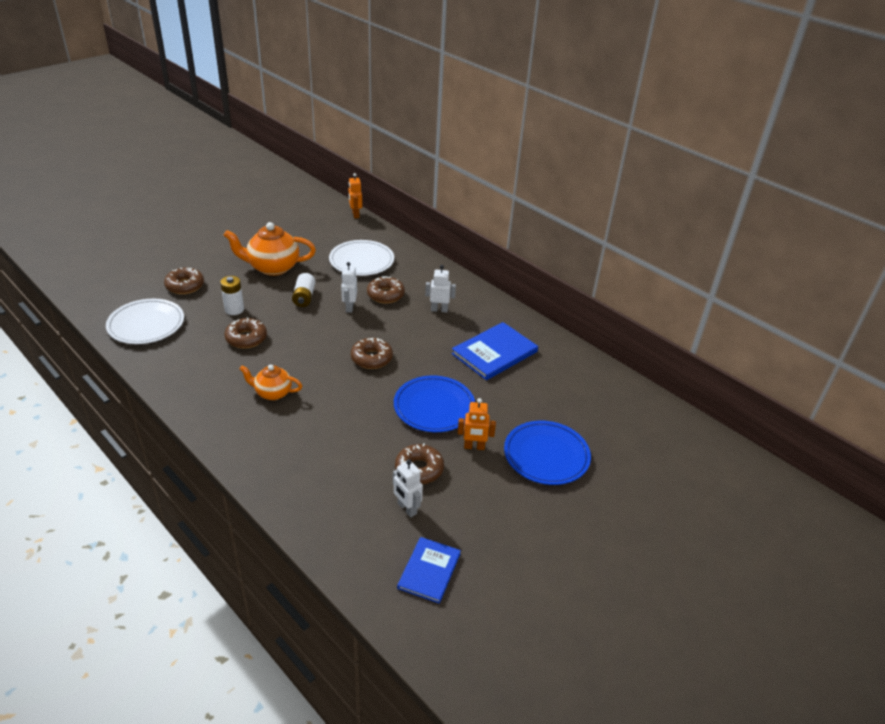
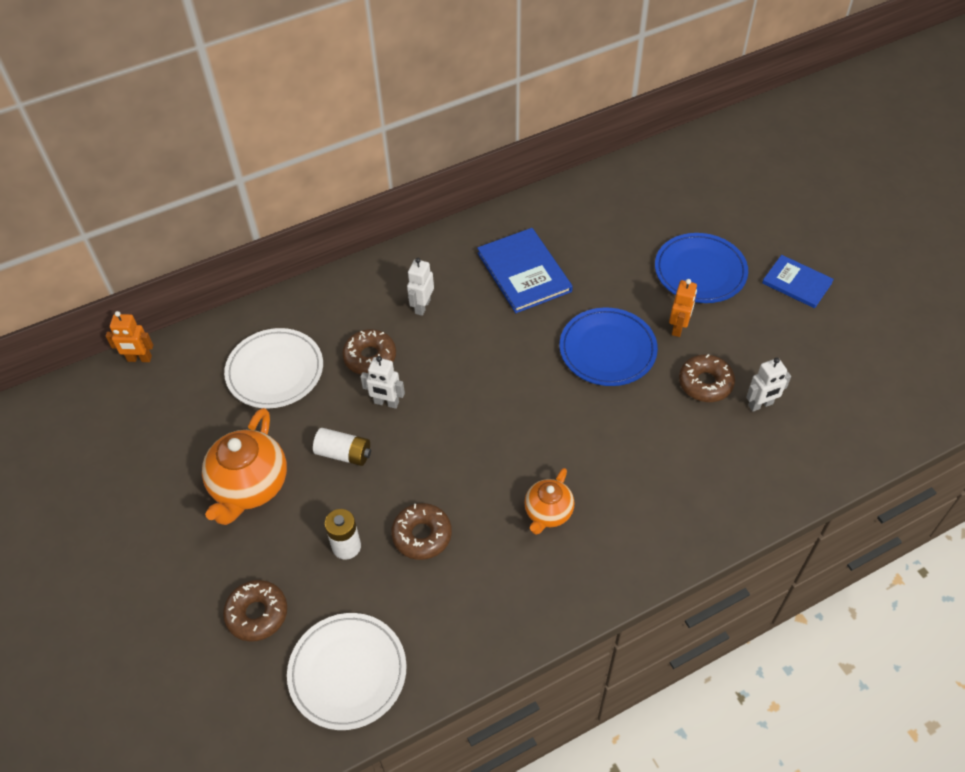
camera: 70 degrees left, 15 degrees up
brown donut [351,338,393,369] -> none
blue book [397,537,461,604] -> blue book moved to [762,255,834,308]

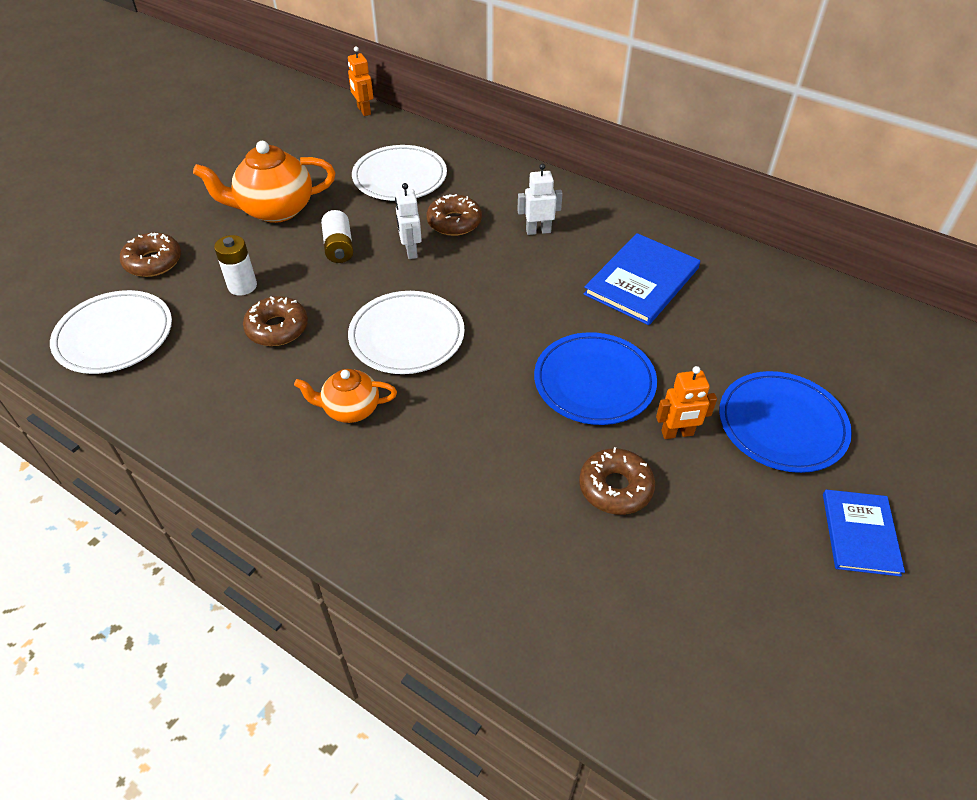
camera: 60 degrees right, 5 degrees down
white robot [746,358,791,412] -> none
none -> white plate [348,291,465,374]

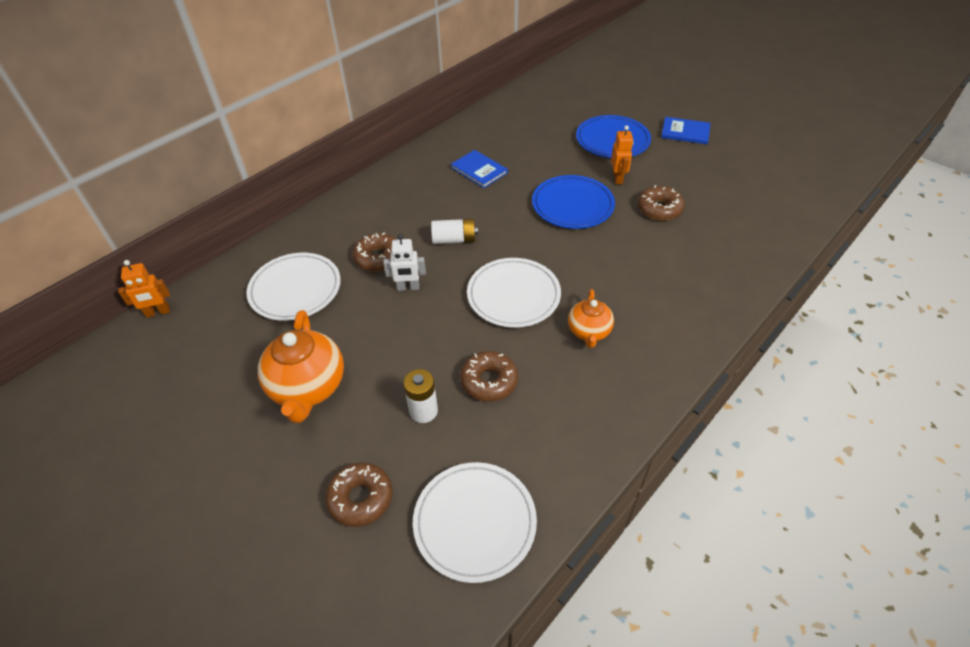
camera: 80 degrees left, 0 degrees up
white battery [321,210,353,263] -> white battery moved to [431,219,478,244]
white robot [517,164,563,235] -> none
blue book [584,233,700,325] -> blue book [451,150,508,188], size x0.64

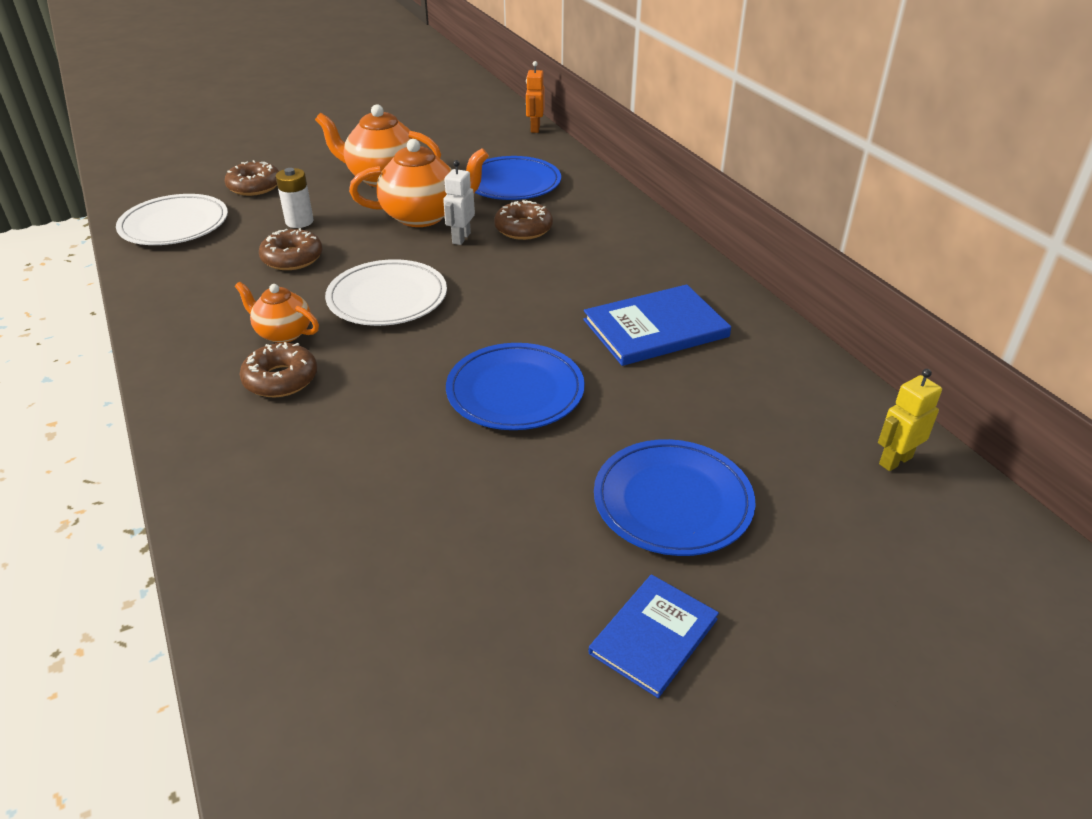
camera: 110 degrees right, 10 degrees down
white plate [246,253,341,321] -> blue plate [475,156,561,200]
white battery [431,219,478,244] -> none
blue book [451,150,508,188] -> blue book [583,284,731,366], size x1.55
orange robot [611,126,633,184] -> none
brown donut [638,185,685,221] -> brown donut moved to [240,342,317,397]
none -> orange teapot [349,139,489,227]
none -> yellow robot [878,369,942,471]

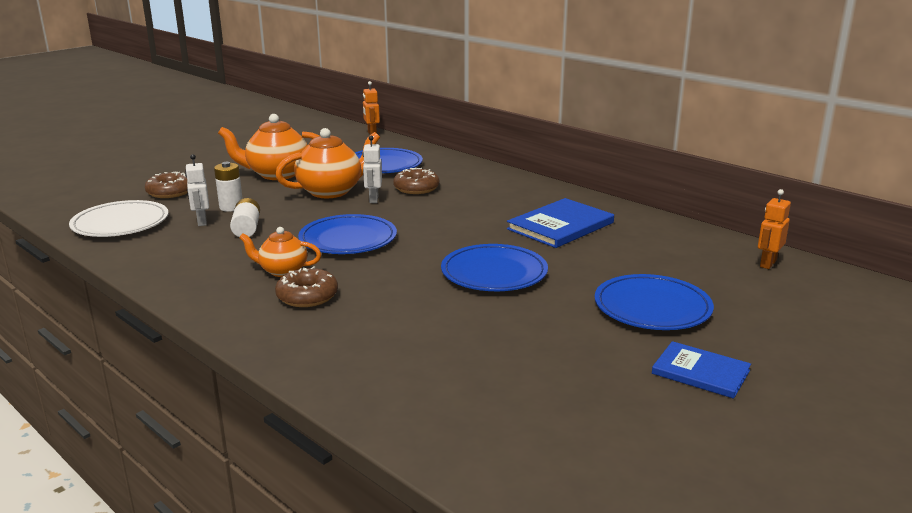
camera: 20 degrees left, 15 degrees down
brown donut [259,228,323,270] -> white battery [230,198,260,237]
white plate [325,259,447,326] -> blue plate [298,214,397,254]
blue book [589,574,719,698] -> blue book turned 75 degrees counterclockwise [652,341,751,399]
yellow robot [878,369,942,471] -> orange robot [758,189,791,269]
none -> white robot [185,154,209,226]

